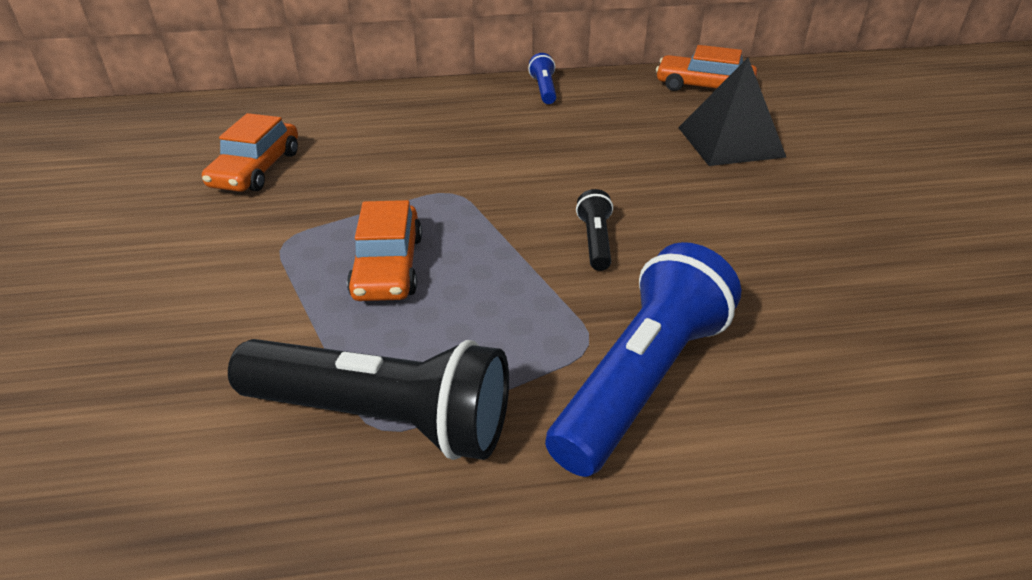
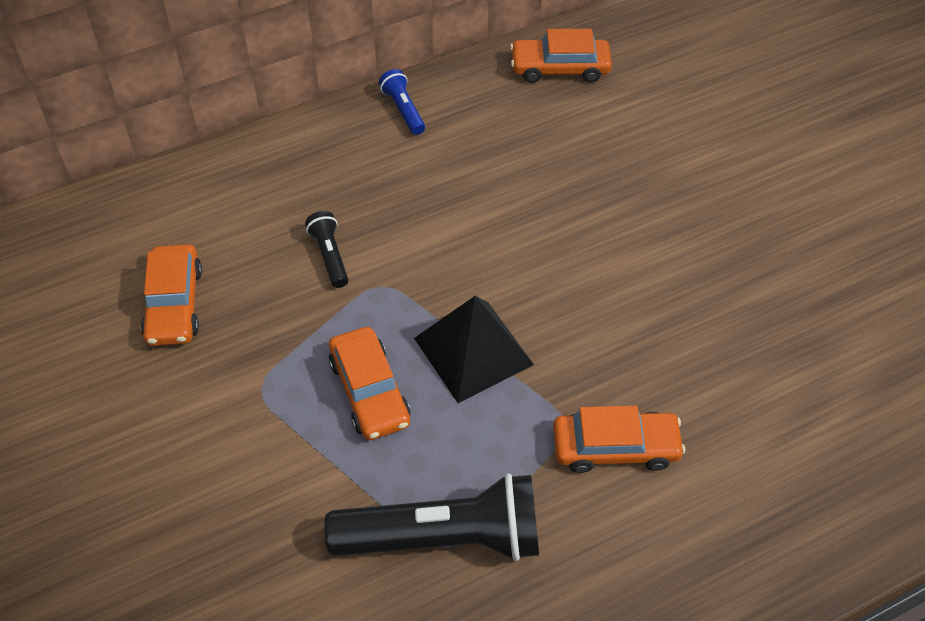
camera: 20 degrees left, 15 degrees up
blue flashlight [545,242,741,477] -> orange car [553,406,685,473]
black flashlight [576,189,613,271] -> black flashlight moved to [305,211,348,288]
black pyramid [678,58,787,166] -> black pyramid moved to [414,296,534,403]

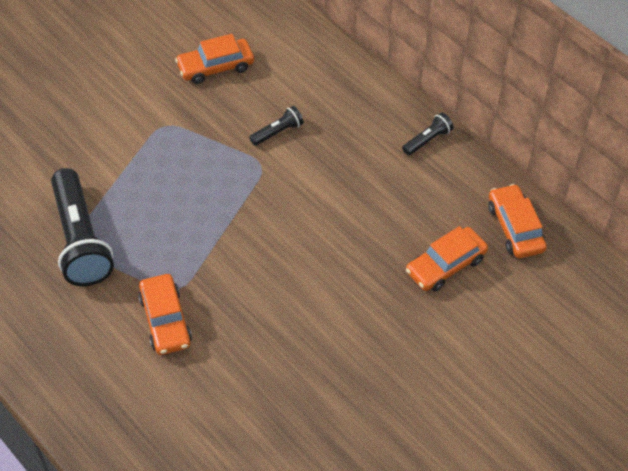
camera: 75 degrees right, 0 degrees up
orange car [329,327,410,440] -> orange car moved to [406,226,488,292]
blue flashlight [379,69,425,135] -> black flashlight [402,113,454,155]
black pyramid [414,296,534,403] -> none

